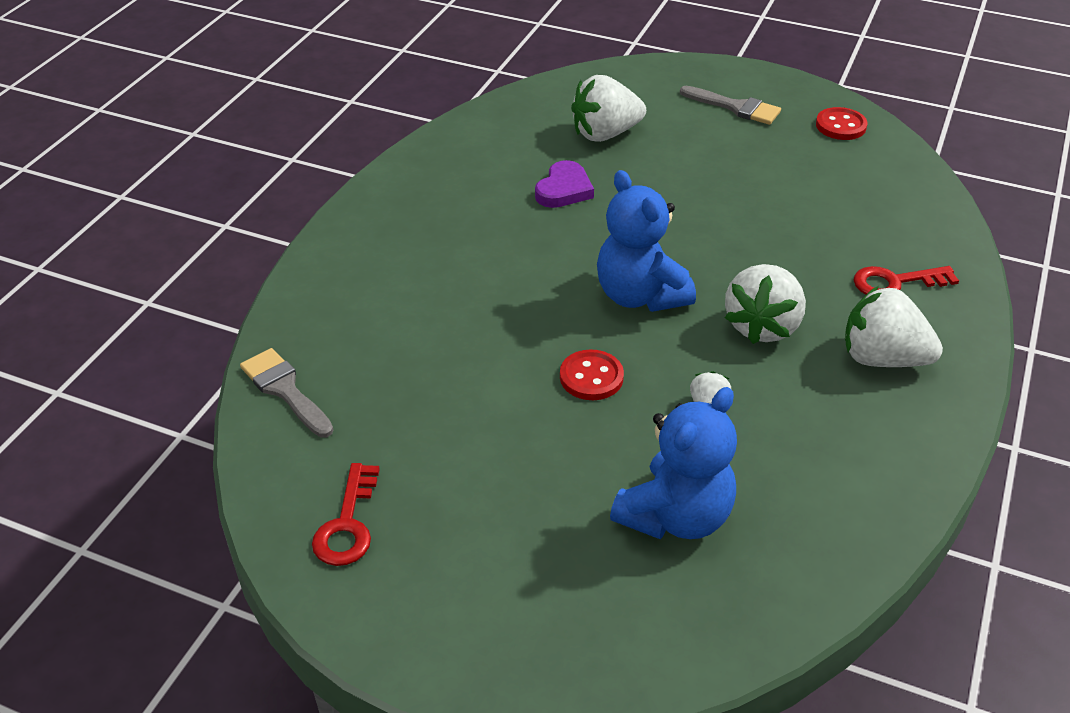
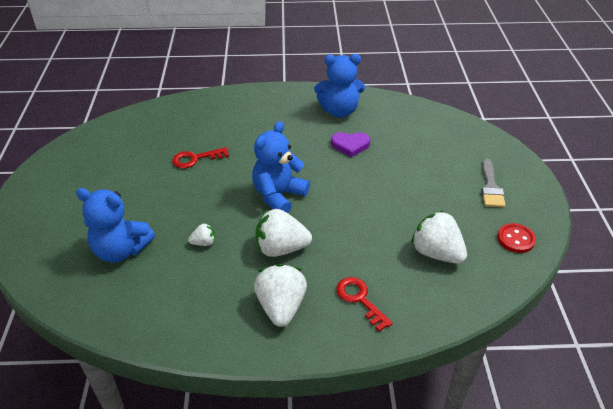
camera: 65 degrees right, 0 degrees up
grey brush [240,348,334,438] -> none
red key [312,463,380,566] -> red key moved to [172,147,229,168]
red button [560,350,624,400] -> none
white strawberry [571,75,646,142] -> white strawberry moved to [411,210,467,264]
none -> blue teddy bear [314,54,365,117]

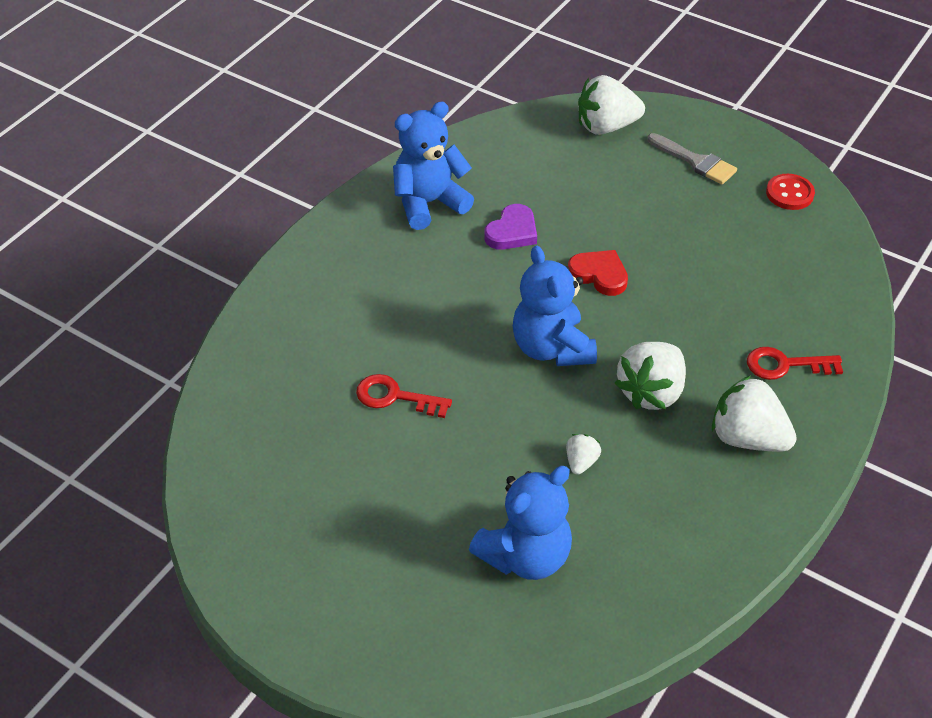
camera: 55 degrees left, 5 degrees up
red key [172,147,229,168] -> red key turned 90 degrees clockwise [356,374,452,418]
blue teddy bear [314,54,365,117] -> blue teddy bear turned 150 degrees counterclockwise [393,101,474,230]
white strawberry [411,210,467,264] -> white strawberry moved to [578,75,645,135]
none -> red heart [568,250,628,296]

